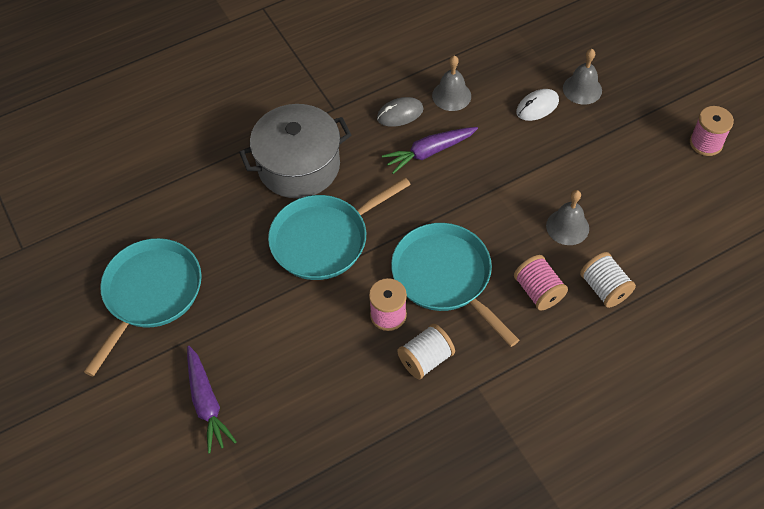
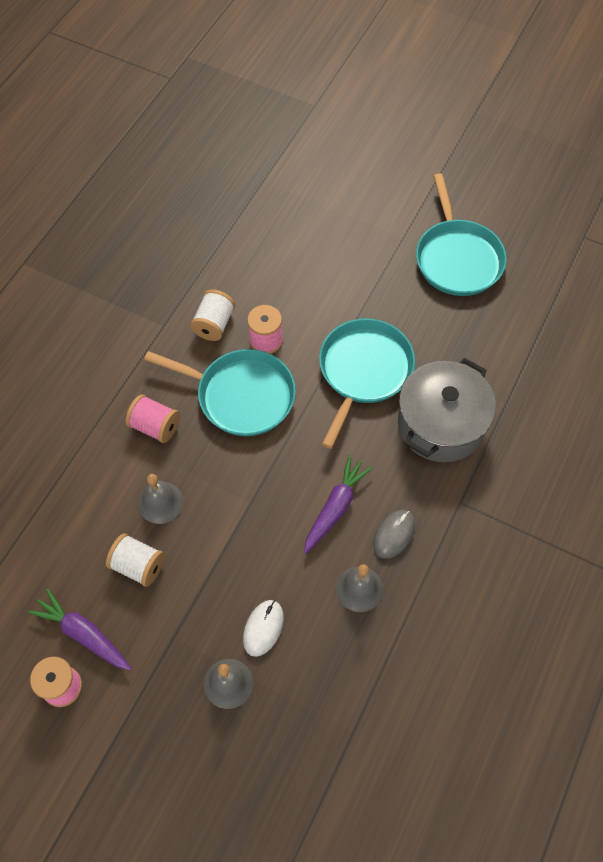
camera: 145 degrees right, 5 degrees up
purple carrot [187,346,237,454] -> purple carrot moved to [28,589,132,670]
white spool [580,252,636,308] -> white spool moved to [106,533,165,587]

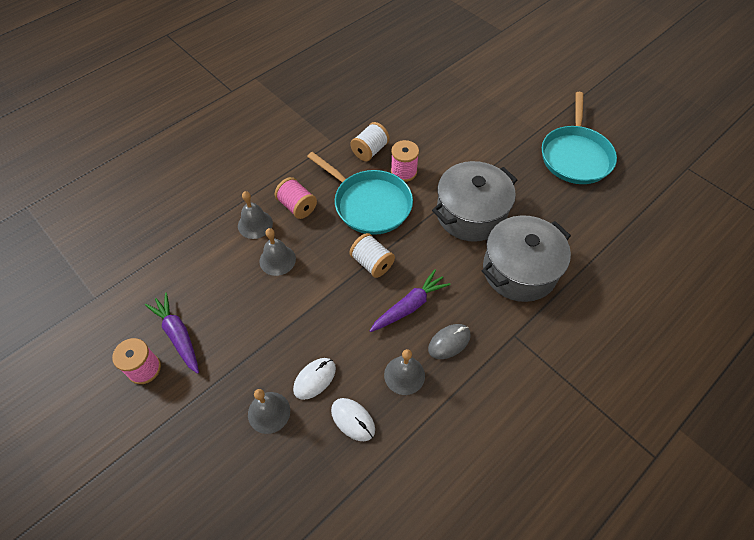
camera: 20 degrees right, 5 degrees down
white spool [106,533,165,587] -> white spool moved to [349,233,395,278]
turquoise pan [319,318,415,449] -> grey pot [432,161,517,242]
none -> grey bell [238,191,273,239]
none -> white mouse [331,398,375,441]

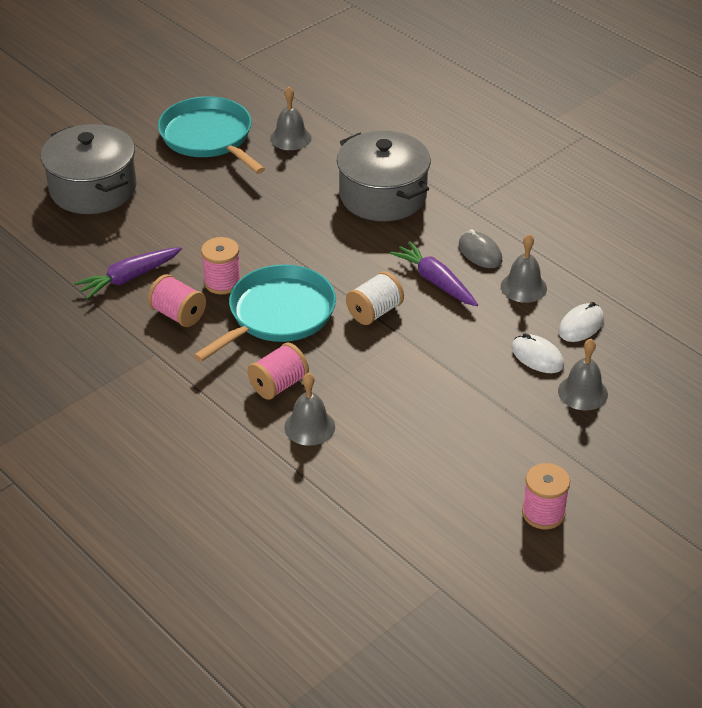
camera: 90 degrees left, 15 degrees down
purple carrot [145,293,199,374] -> purple carrot moved to [74,247,182,299]
grey bell [259,228,296,276] -> grey bell moved to [270,87,311,150]
white spool [350,122,390,161] -> pink spool [147,274,206,327]
grey pot [432,161,517,242] -> grey pot moved to [41,124,136,214]
turquoise pan [542,92,617,184] -> turquoise pan turned 135 degrees counterclockwise [158,96,265,174]

